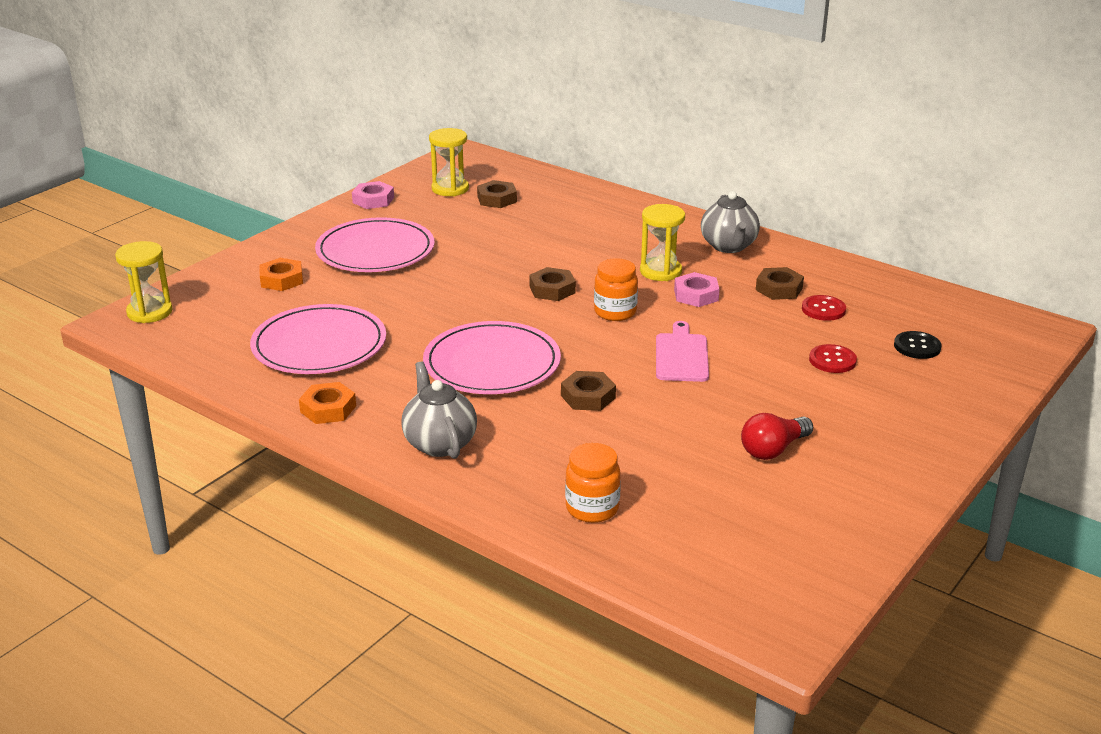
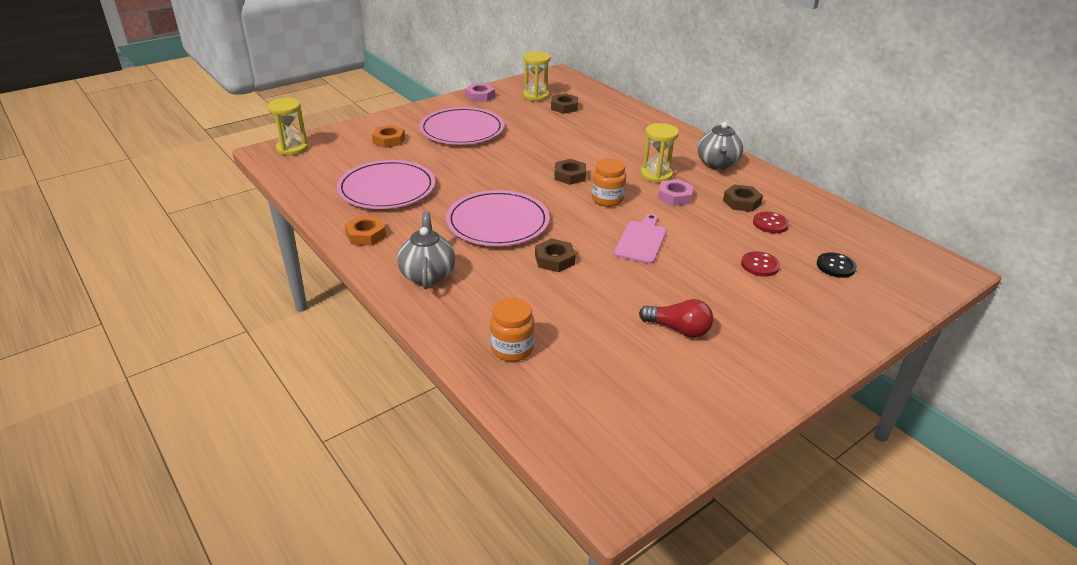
camera: 15 degrees right, 5 degrees up
red light bulb [741,413,813,460] -> red light bulb turned 135 degrees counterclockwise [639,299,713,338]

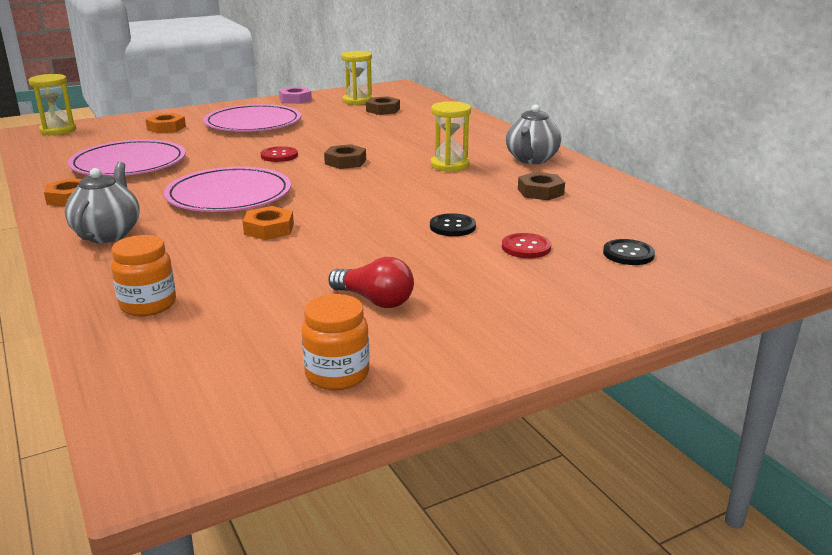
camera: 10 degrees right, 10 degrees down
brown nut [535,238,575,272] -> orange nut [243,206,294,240]
orange jar [592,158,626,207] -> orange jar moved to [301,294,370,390]
pink cutting board [614,214,666,264] -> none
pink nut [658,179,693,206] -> none
red button [753,212,789,233] -> red button moved to [261,146,298,162]
none -> black button [430,213,476,236]

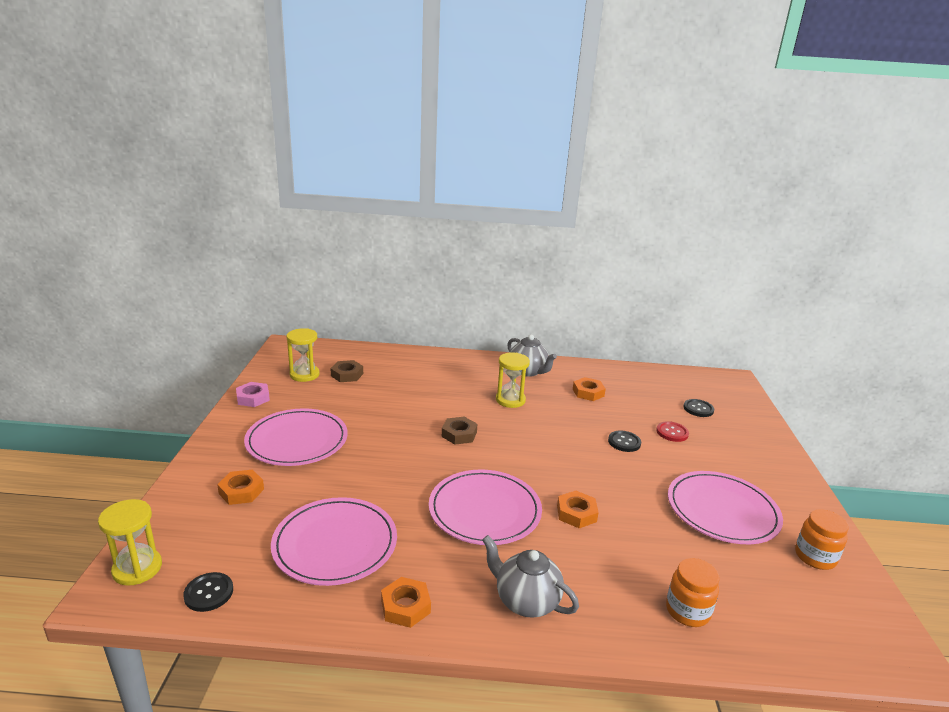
camera: 60 degrees left, 0 degrees up
red button [261,146,298,162] -> none
red light bulb [328,257,414,308] -> pink plate [668,471,783,544]
brown nut [518,172,565,200] -> orange nut [573,377,606,401]
none -> black button [183,572,233,612]

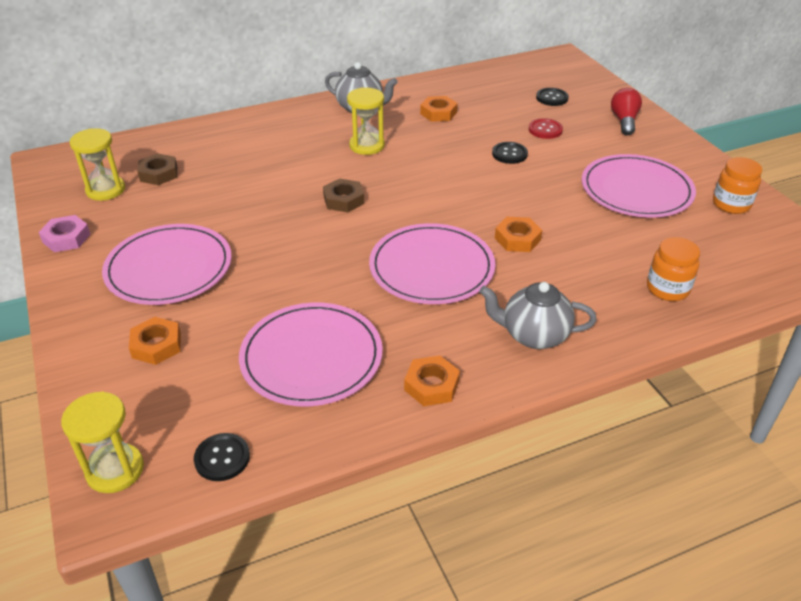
camera: 25 degrees left, 15 degrees up
none -> red light bulb [611,88,642,135]

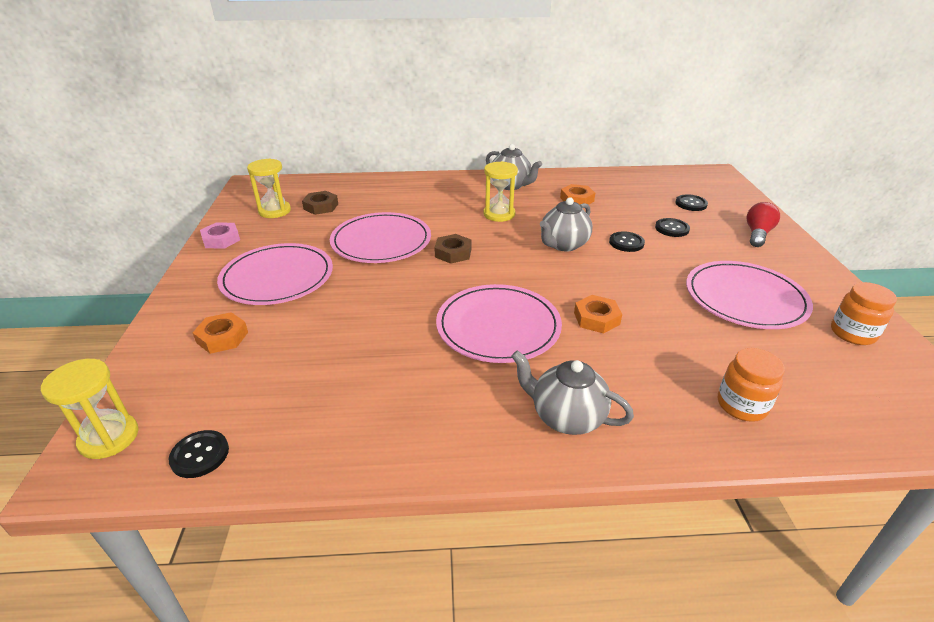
camera: 20 degrees right, 5 degrees down
pink plate [239,302,383,406] -> pink plate moved to [330,212,431,263]
orange nut [404,356,460,406] -> none
red button [529,118,563,139] -> black button [655,218,690,237]
none -> grey teapot [540,197,592,252]

